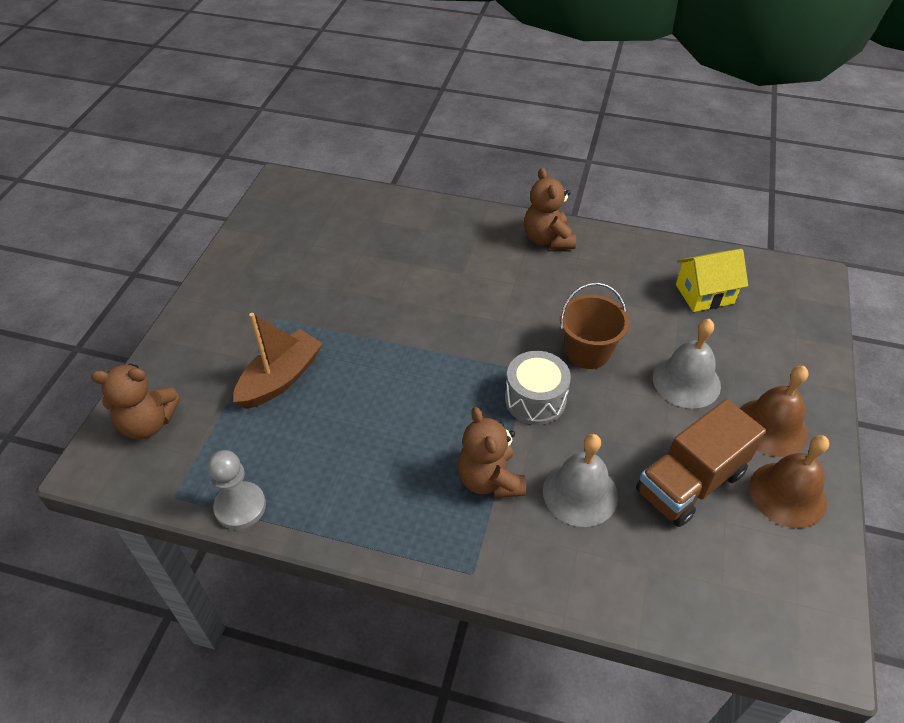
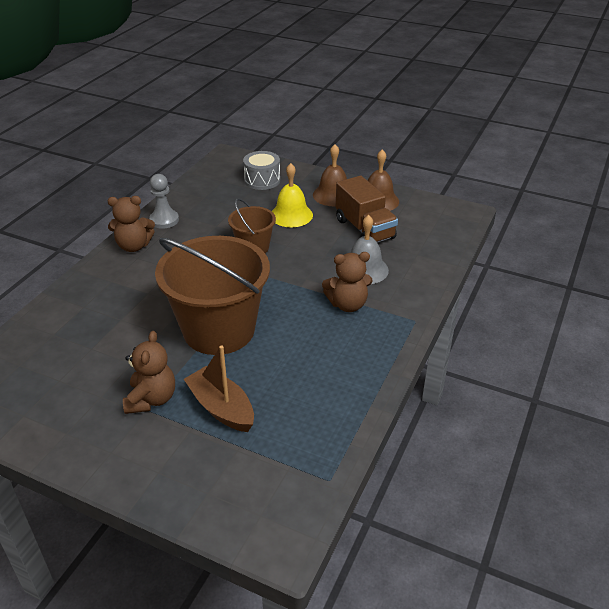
camera: 80 degrees left, 10 degrees down
brown teddy bear [91,363,180,439] -> brown teddy bear moved to [123,331,175,414]
grey pawn [207,450,266,530] -> grey pawn moved to [149,174,179,229]
grey drum [505,351,571,425] -> grey drum moved to [243,151,280,190]
grey bell [653,319,721,408] -> yellow bell [272,163,313,227]
yellow house [676,249,748,312] -> none
none -> brown bucket [155,236,270,355]

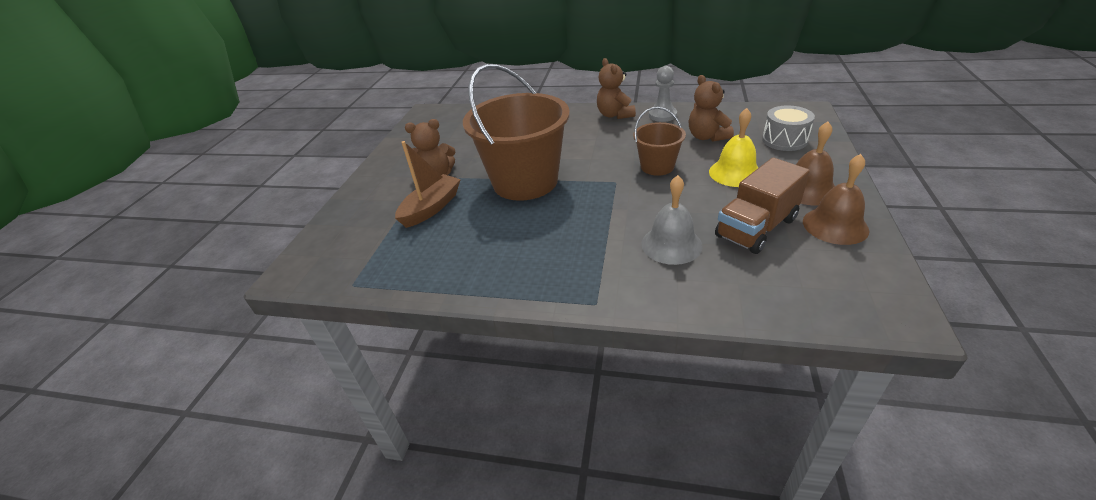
camera: 80 degrees right, 0 degrees up
brown teddy bear [322,252,373,312] -> brown teddy bear moved to [689,75,734,142]

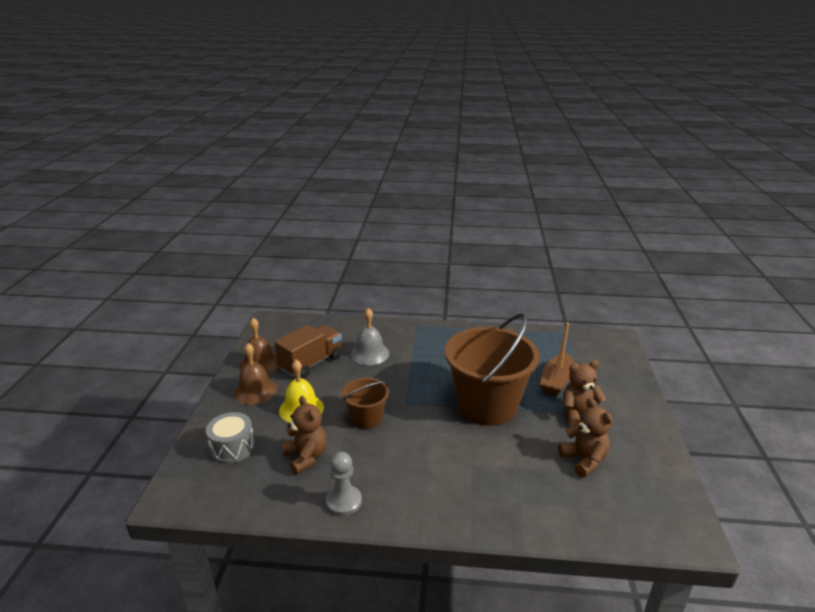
camera: 170 degrees right, 10 degrees down
brown teddy bear [597,58,636,119] -> brown teddy bear moved to [558,398,612,477]

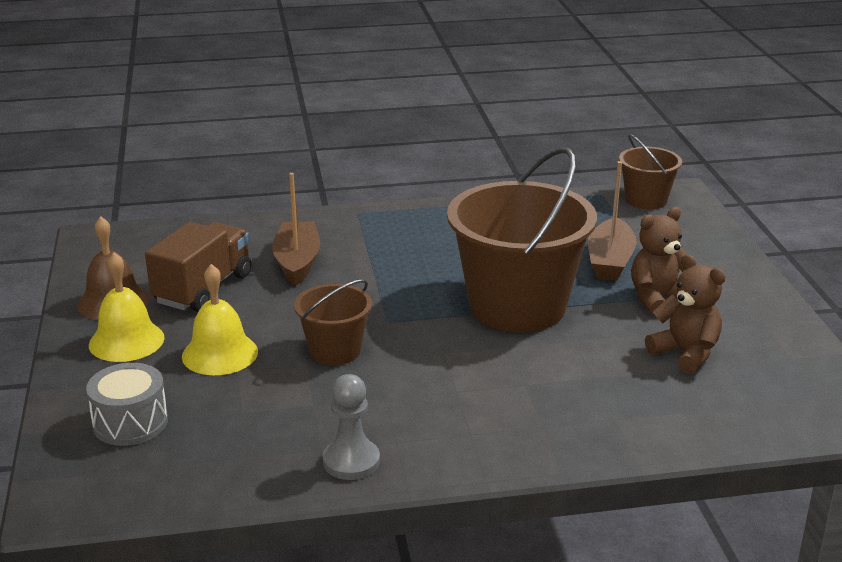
camera: 15 degrees left, 0 degrees up
brown bell [234,343,277,405] -> yellow bell [89,252,165,362]
brown teddy bear [282,396,327,475] -> none
grey bell [351,308,390,365] -> brown boat [272,173,320,286]
none -> brown bucket [619,134,682,209]

